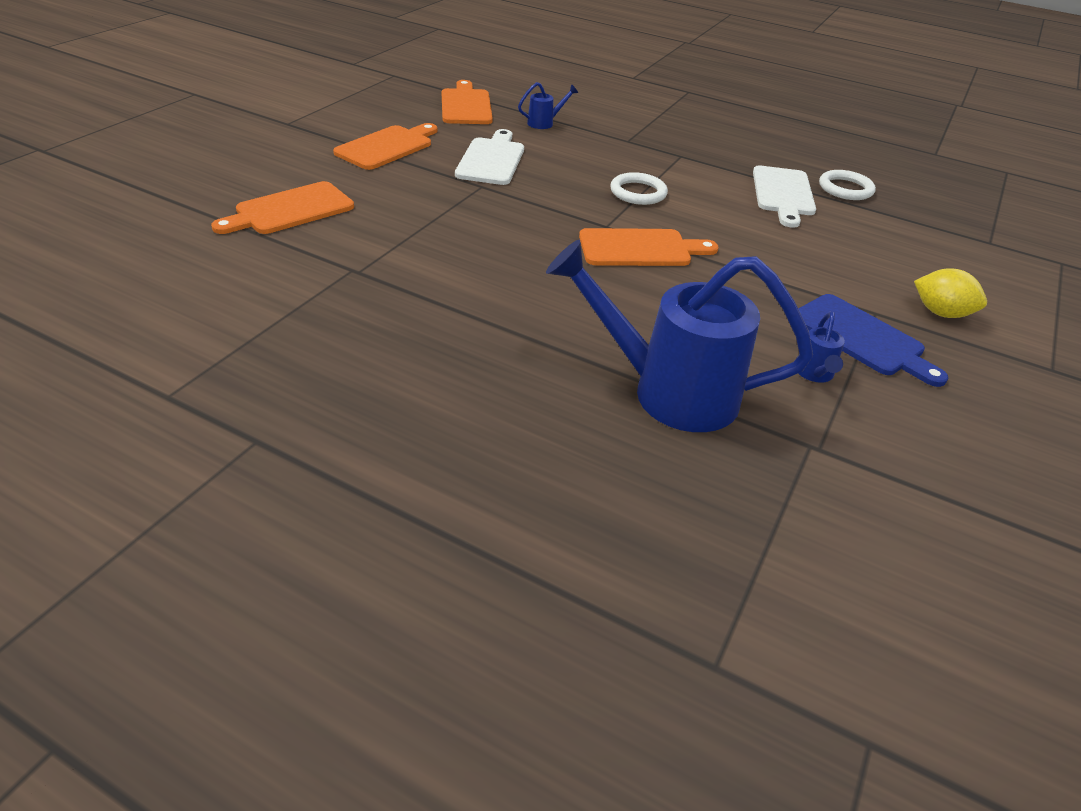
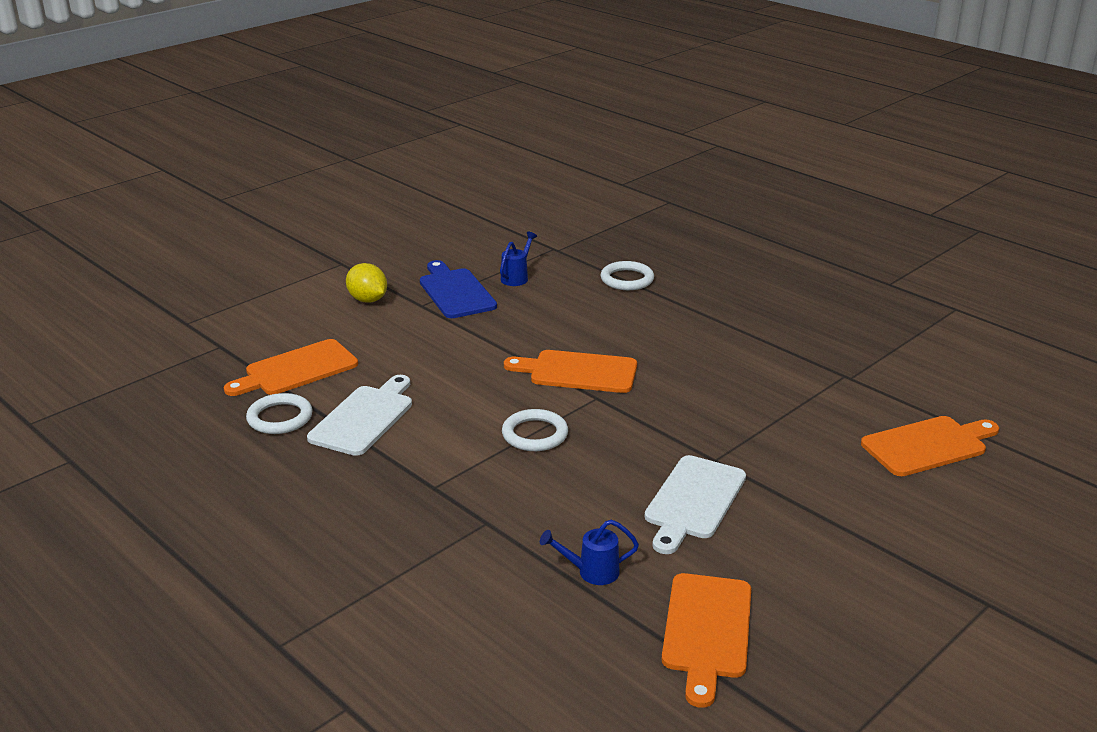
camera: 160 degrees left, 10 degrees down
orange cutting board [333,123,438,170] -> orange cutting board moved to [224,339,358,396]
blue watering can [546,240,813,432] -> white ring [600,261,654,290]

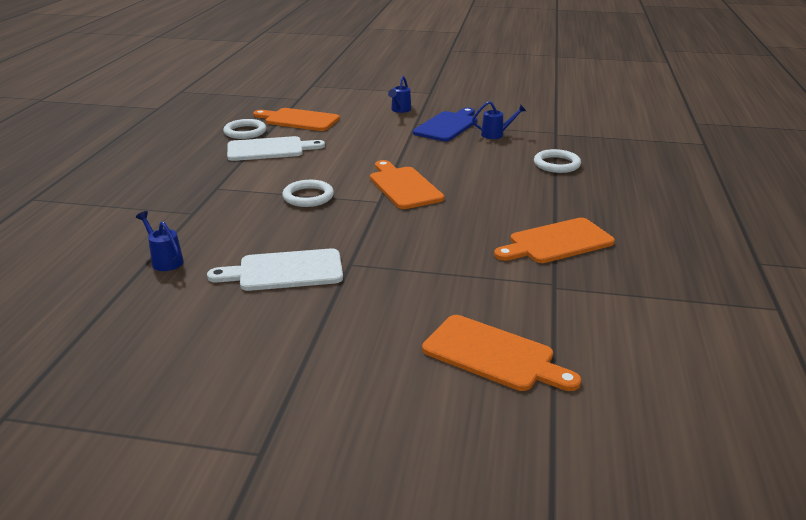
camera: 55 degrees right, 0 degrees up
yellow lemon [346,263,387,303] -> blue watering can [388,76,411,113]
orange cutting board [662,573,751,708] -> orange cutting board moved to [494,218,615,263]

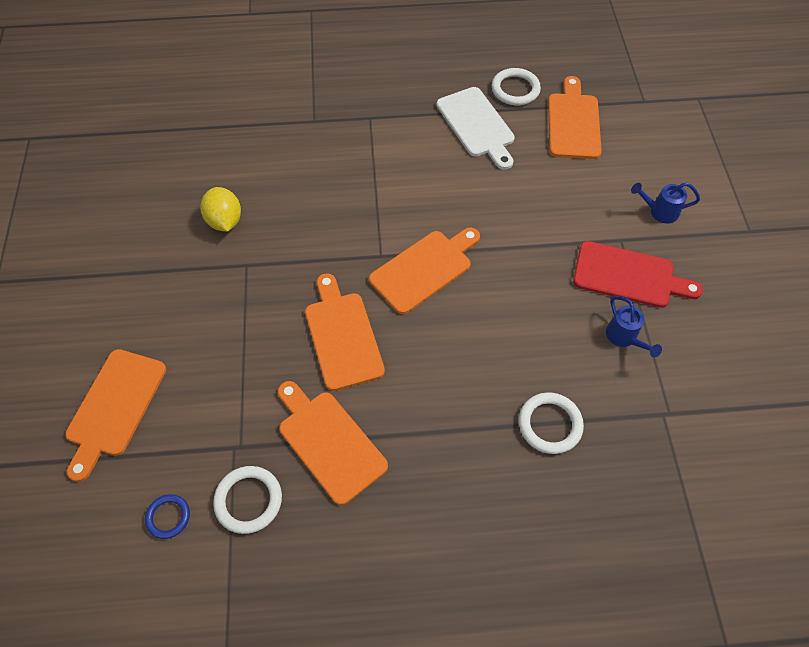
camera: 75 degrees right, 30 degrees up
blue watering can [136,211,184,271] -> none
white cutting board [207,248,343,291] -> yellow lemon [201,187,241,232]
white ring [282,180,334,207] -> white ring moved to [213,466,282,534]
blue cutting board [413,108,477,142] -> red cutting board [573,241,703,308]
none -> blue ring [145,494,190,539]
none -> orange cutting board [305,273,385,391]

